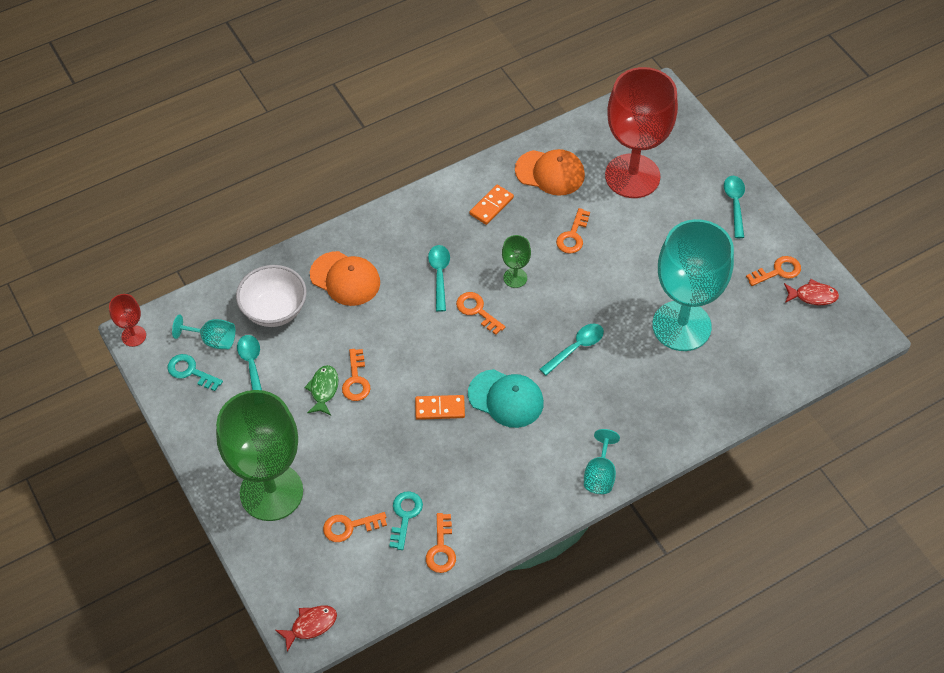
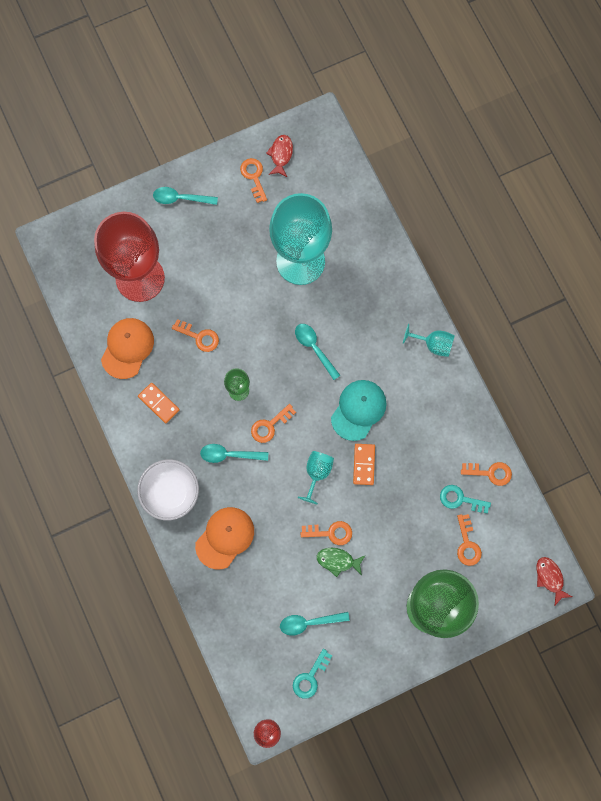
camera: 85 degrees left, 20 degrees up
turquoise goblet [172,314,235,349] -> turquoise goblet moved to [297,451,334,505]
white bowl [236,265,307,327] -> white bowl moved to [137,459,199,520]

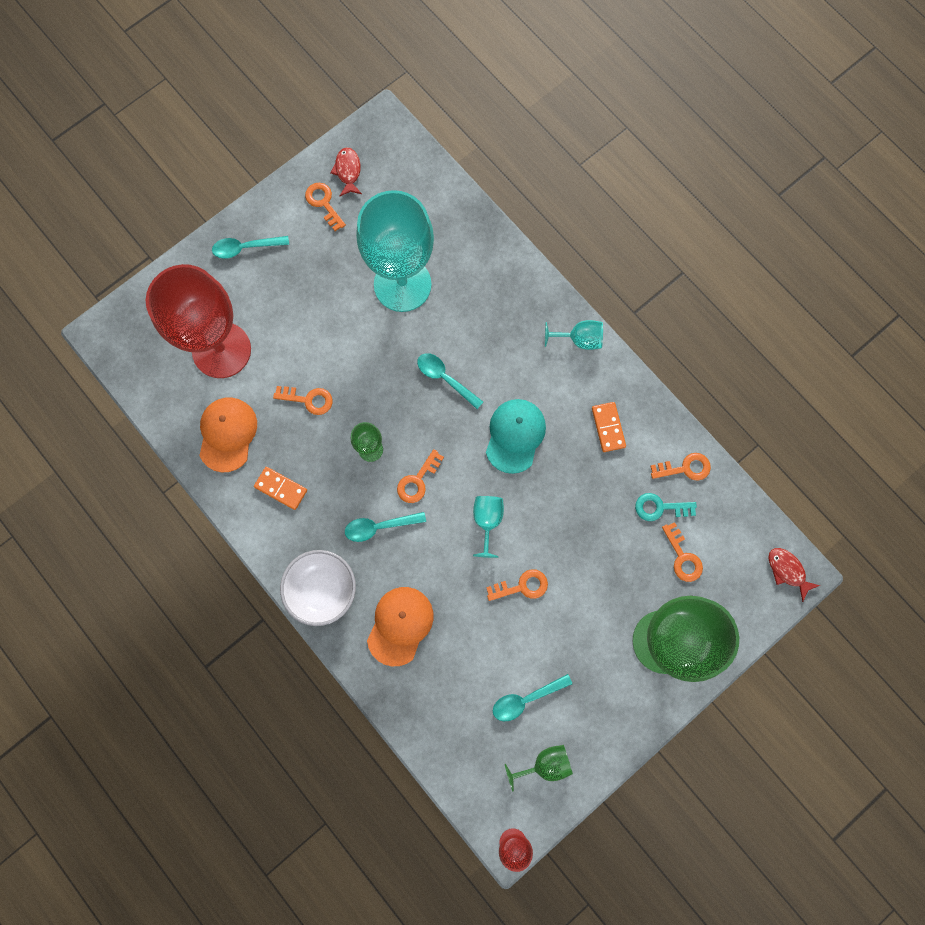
camera: 15 degrees left, 0 degrees up
turquoise key [293,649,332,699] -> green goblet [505,745,573,792]
green fish [317,548,365,577] -> none
orange domino [353,444,375,485] -> orange domino moved to [592,402,626,452]

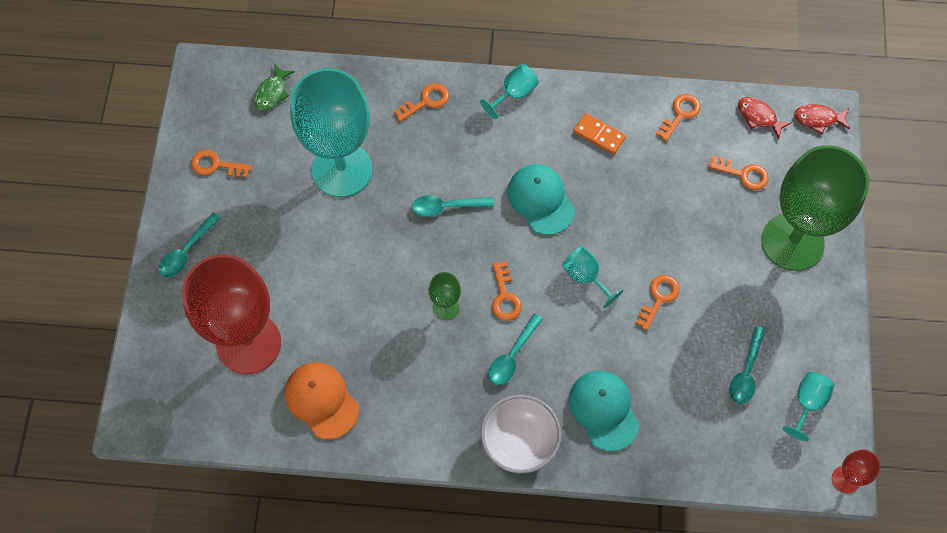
camera: 45 degrees left, 10 degrees down
orange domino [254,467,307,510] -> none
orange key [273,386,333,415] -> orange key moved to [394,83,449,122]
red fish [330,147,362,196] -> red fish moved to [738,97,792,140]
orange cap [367,587,433,666] -> turquoise cap [569,371,640,451]
green goblet [505,745,573,792] -> turquoise goblet [783,372,835,441]
turquoise key [635,493,697,521] -> none
none -> green fish [254,64,295,111]

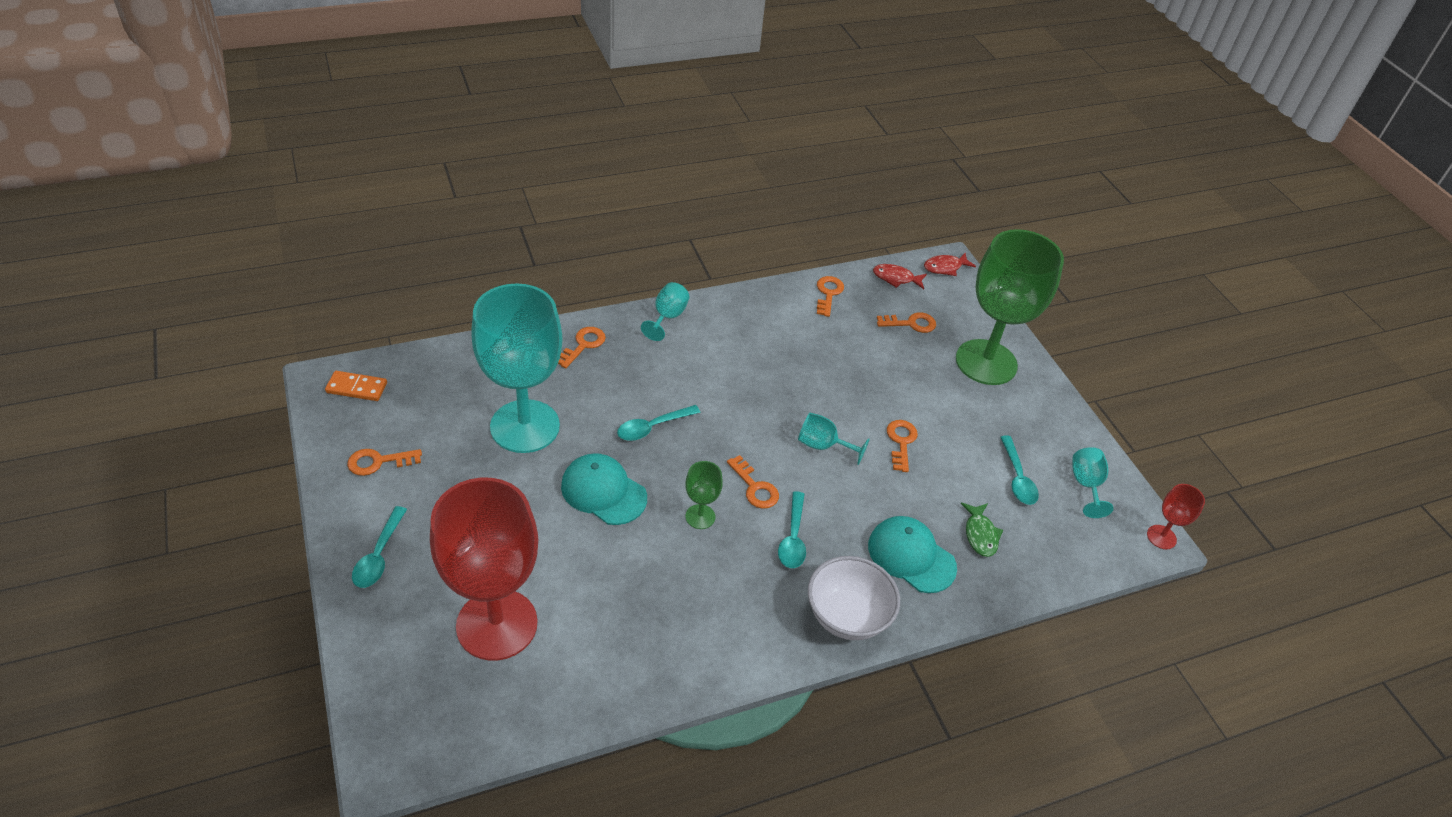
camera: 30 degrees left, 20 degrees down
green fish [254,64,295,111] -> green fish moved to [961,503,1003,557]
orange cap [285,362,359,439] -> none
turquoise cap [507,164,575,235] -> turquoise cap moved to [561,453,647,525]
orange domino [574,113,626,155] -> orange domino moved to [325,371,387,401]

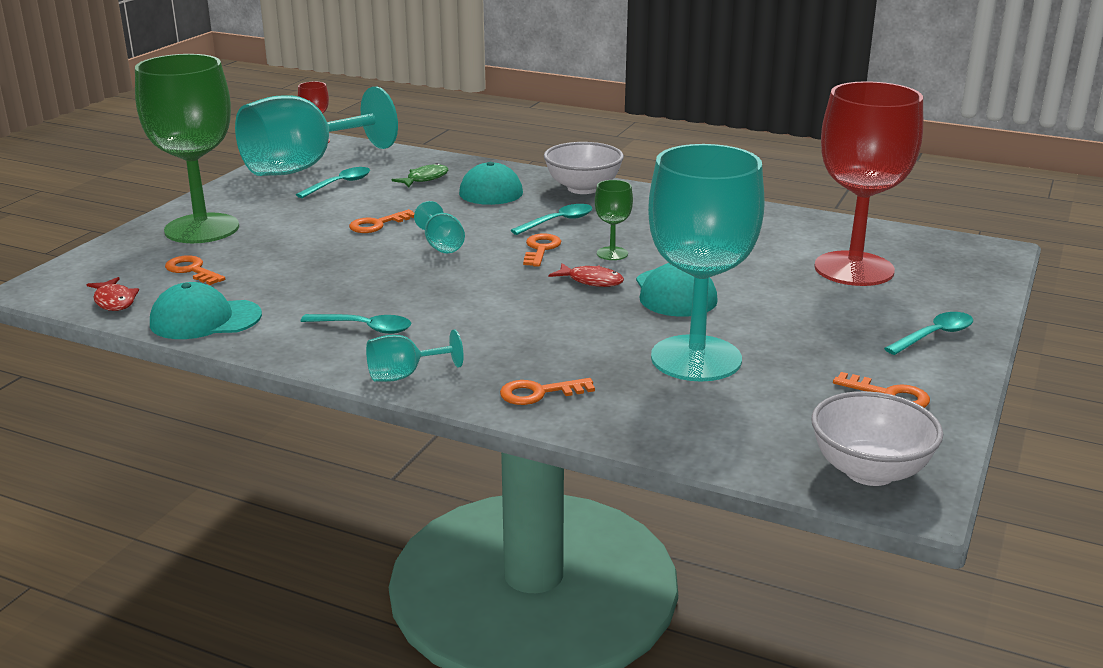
camera: 130 degrees left, 20 degrees down
orange domino [325,371,387,401] -> white bowl [811,391,943,486]
turquoise spoon [617,405,701,441] -> turquoise spoon moved to [301,314,411,334]
orange key [817,276,844,317] -> turquoise cap [150,282,262,339]
red fish [924,253,976,276] -> red fish moved to [549,263,624,287]
turquoise goblet [1072,447,1114,518] -> turquoise goblet [235,87,398,176], size x2.41

